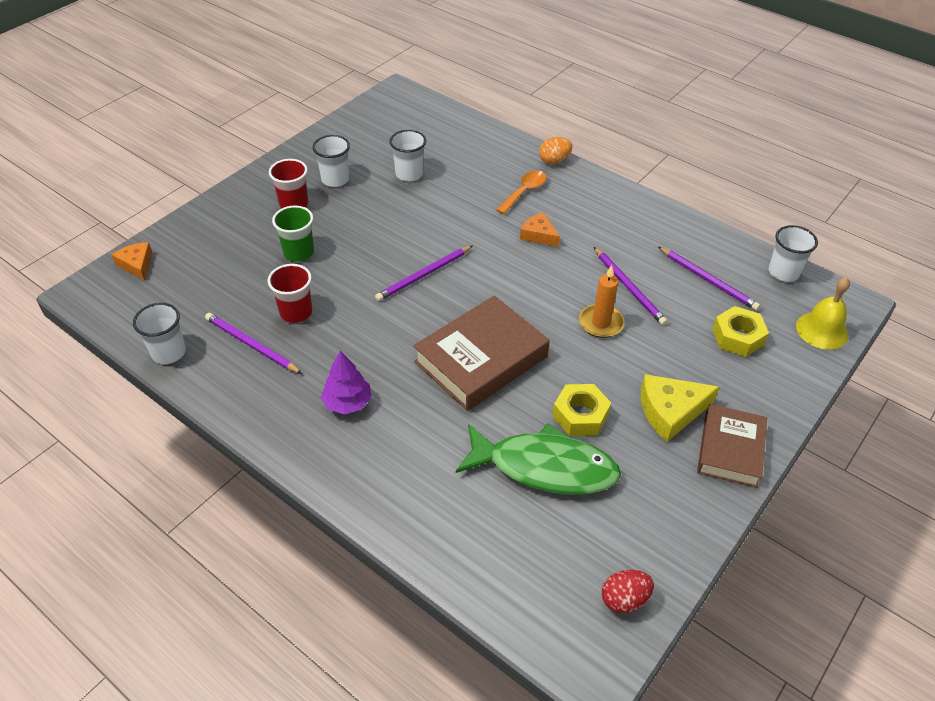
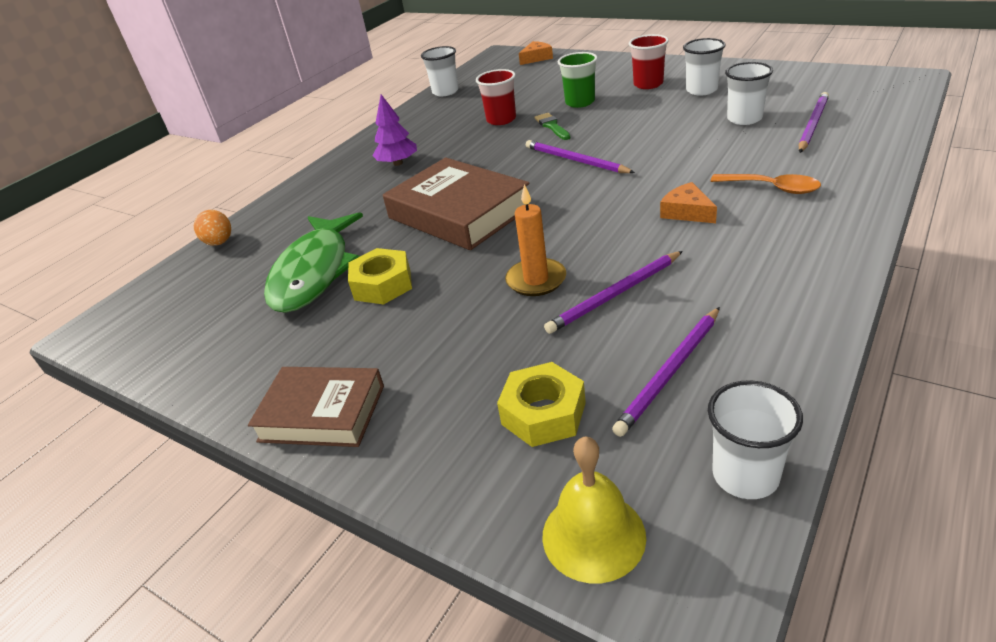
camera: 90 degrees right, 10 degrees down
purple pencil [205,313,302,374] -> purple pencil moved to [799,92,829,153]
orange cheese [520,212,560,247] -> orange cheese turned 75 degrees counterclockwise [660,182,717,223]
orange egg [539,137,572,164] -> orange egg moved to [194,210,231,246]
red egg [602,570,654,614] -> none
yellow cheese [641,374,719,442] -> none
none -> green brush [534,113,570,140]

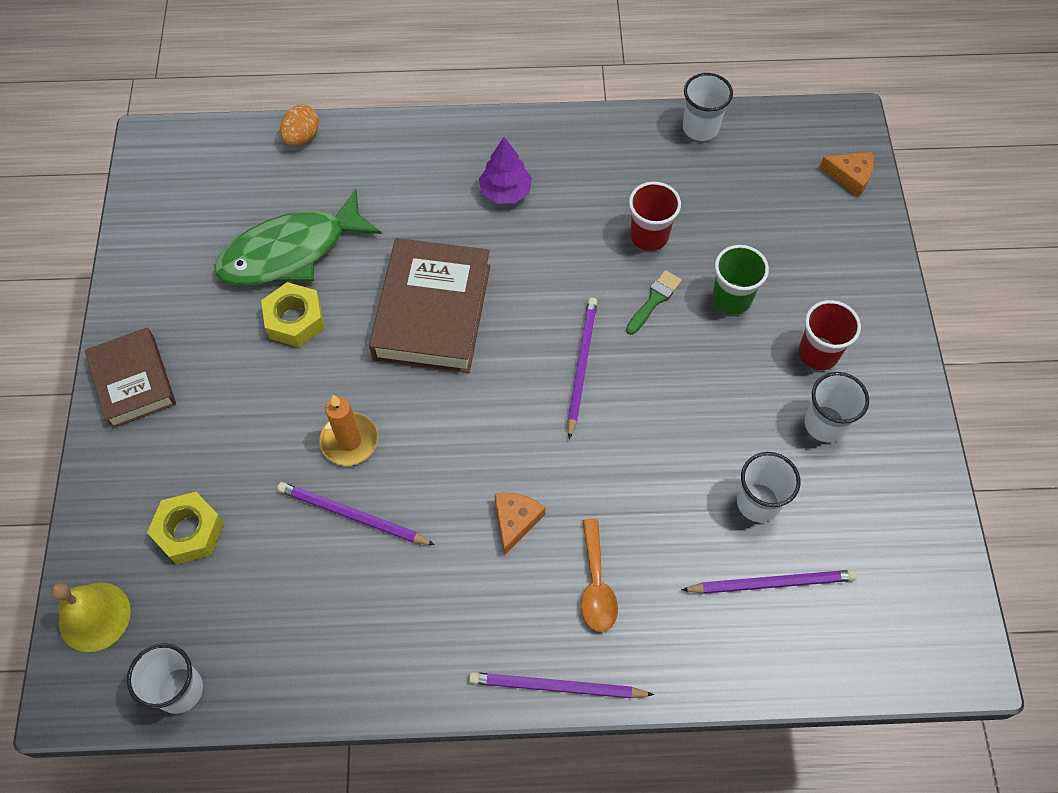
camera: 50 degrees right, 25 degrees up
purple pencil [612,307,720,437] -> purple pencil moved to [469,672,654,698]

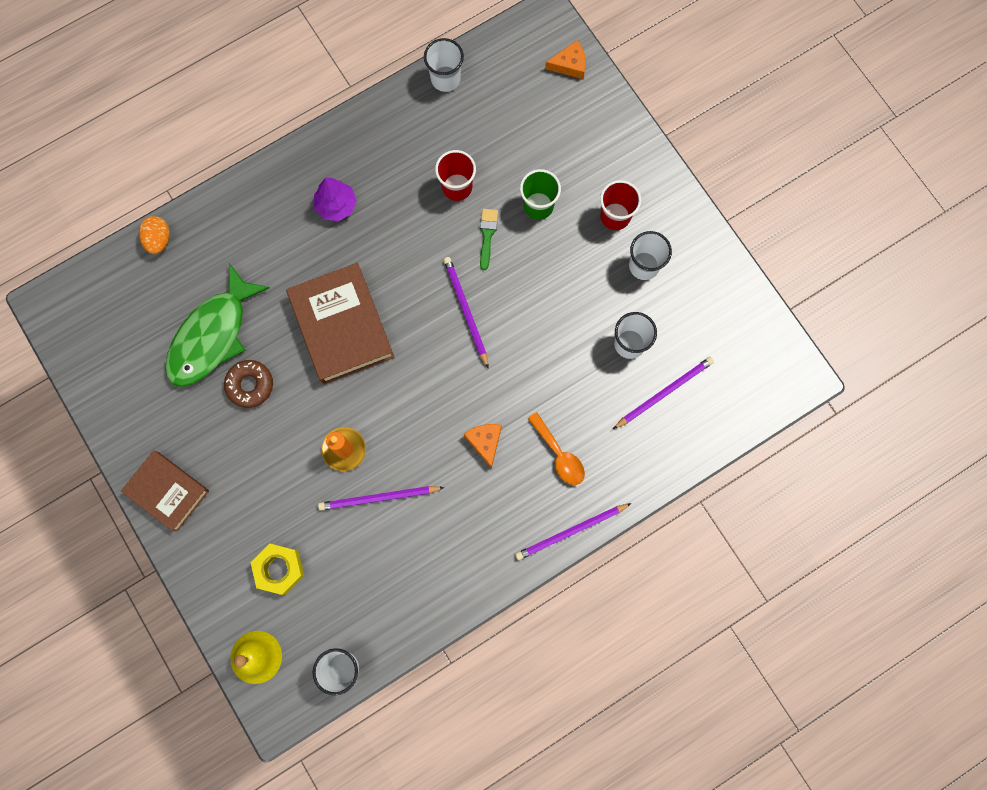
camera: 30 degrees left, 15 degrees up
yellow nut [261,282,325,347] -> brown donut [224,360,273,408]

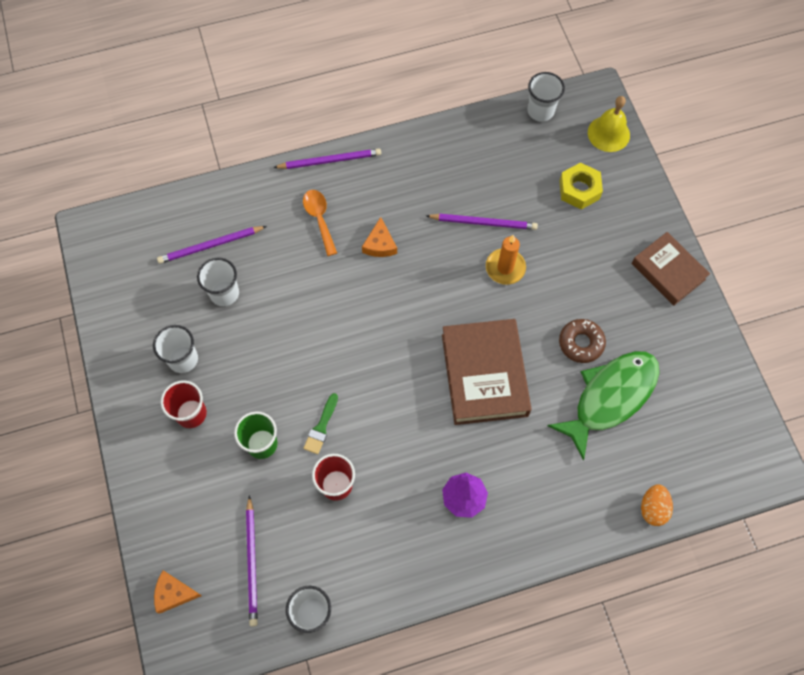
camera: 165 degrees left, 10 degrees down
purple pencil [444,257,489,369] -> purple pencil moved to [246,495,258,626]

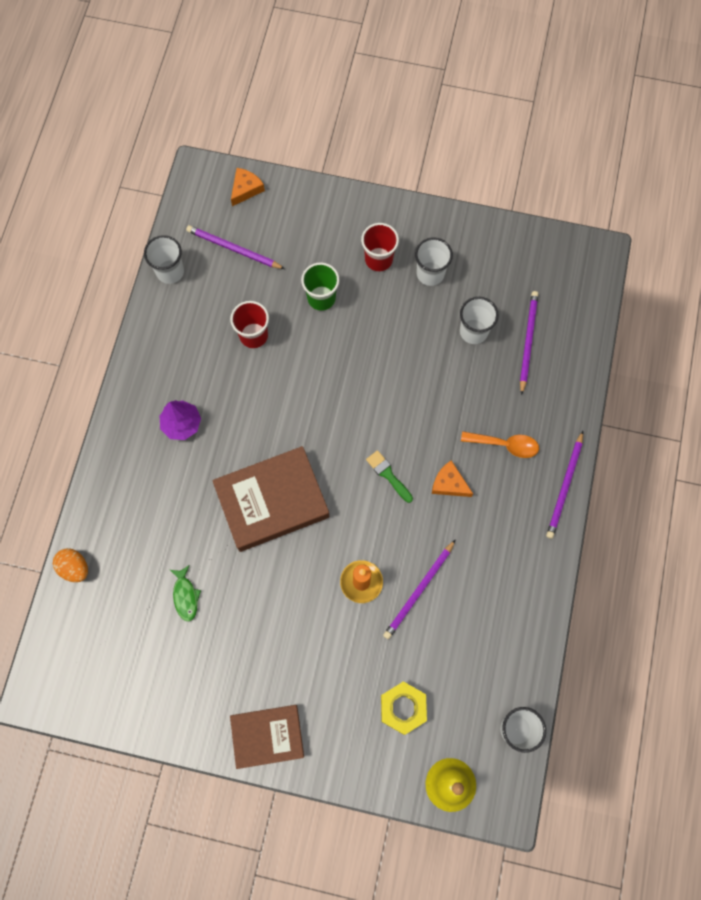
camera: 120 degrees right, 5 degrees up
green brush [303,393,338,454] -> green brush moved to [366,450,413,503]
brown book [442,319,531,425] -> brown book turned 45 degrees counterclockwise [212,446,329,552]
green fish [547,351,660,461] -> green fish [170,565,201,621], size x0.42
brown donut [559,319,606,363] -> none

